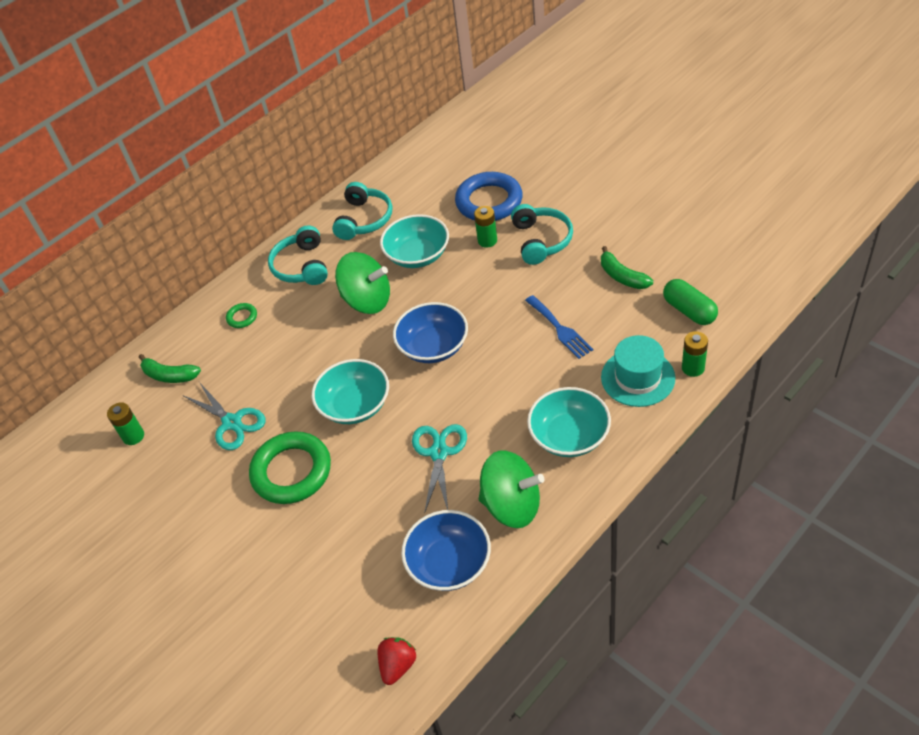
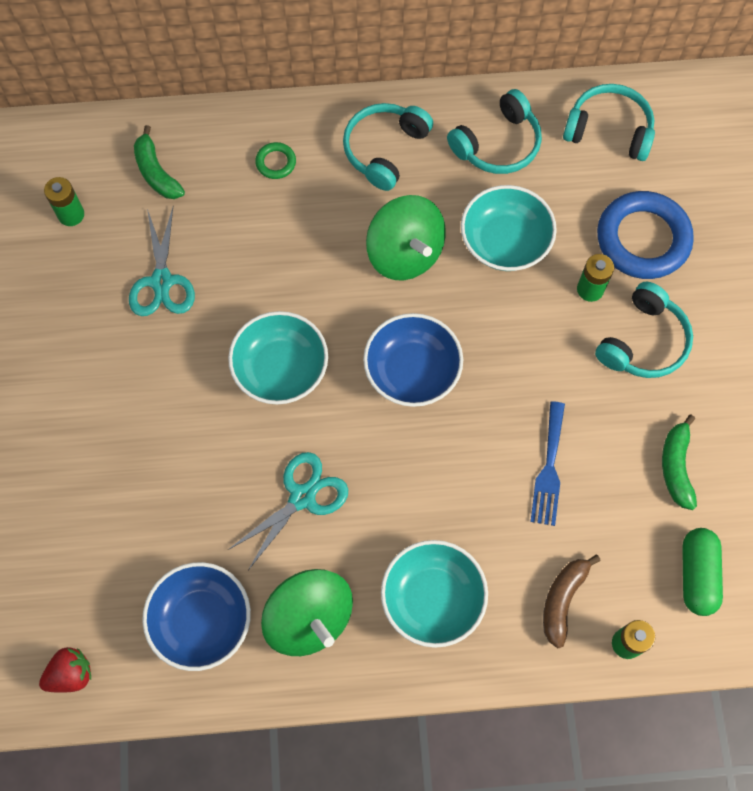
camera: 35 degrees right, 20 degrees up
green ring [249,431,331,504] -> none
turquoise hat [601,335,675,407] -> brown banana [543,554,601,648]
none -> turquoise headphones [563,84,655,161]

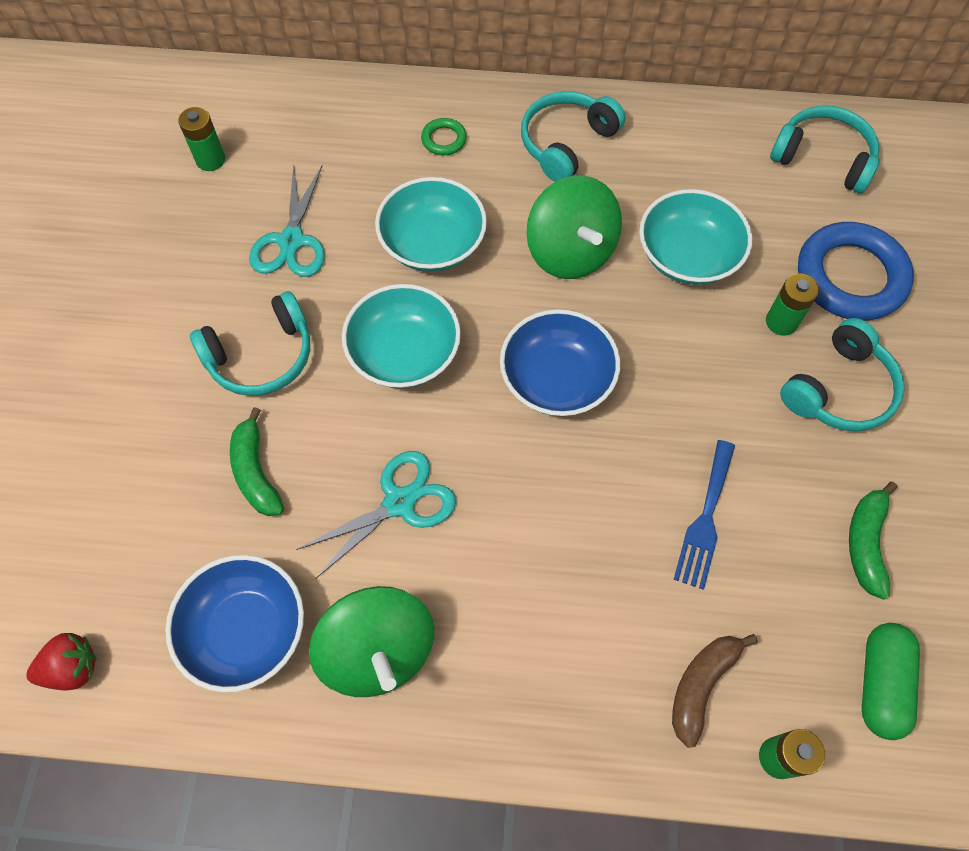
camera: 10 degrees right, 5 degrees down
green banana [134,125,185,199] -> green banana moved to [230,407,284,516]
turquoise bowl [381,540,488,648] -> turquoise bowl moved to [375,177,487,272]
turquoise headphones [447,89,542,174] -> turquoise headphones moved to [190,291,310,396]

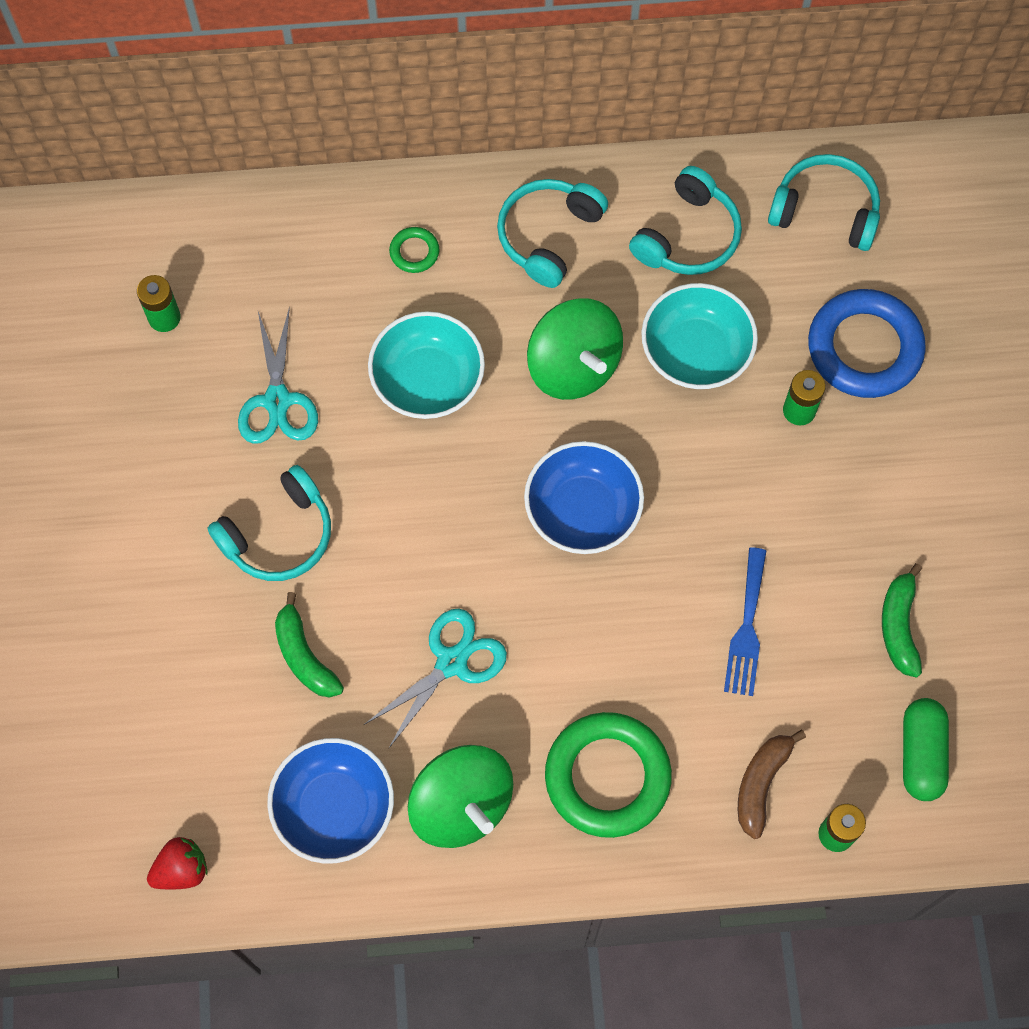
camera: 10 degrees left, 5 degrees up
turquoise bowl [342,284,461,388] -> none
turquoise headphones [780,318,905,432] -> turquoise headphones moved to [629,166,742,275]
none -> green ring [545,712,672,838]

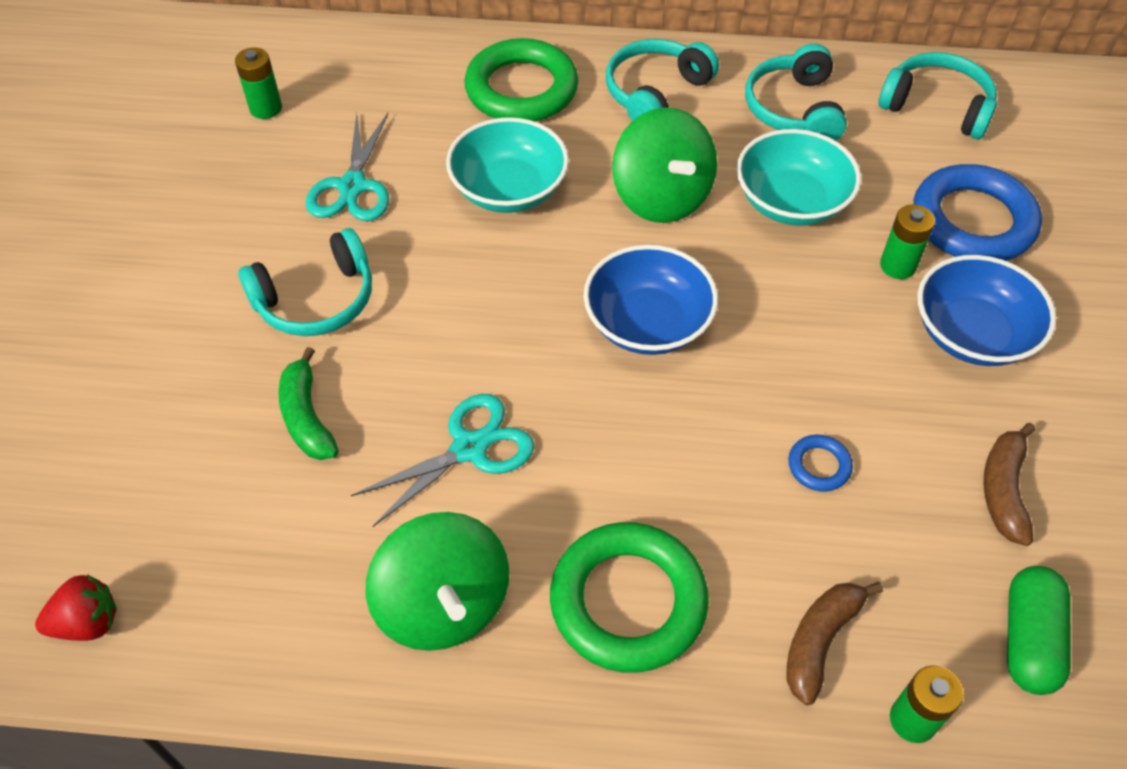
camera: 10 degrees right, 15 degrees down
blue bowl [267,738,394,864] -> blue bowl moved to [918,255,1056,366]
green ring [389,227,439,273] -> green ring [464,38,579,122], size x2.28
turquoise headphones [629,166,742,275] -> turquoise headphones turned 135 degrees clockwise [745,44,847,141]
blue fork [724,547,766,696] -> blue ring [788,435,853,492]
green banana [882,563,923,678] -> brown banana [984,423,1036,546]

